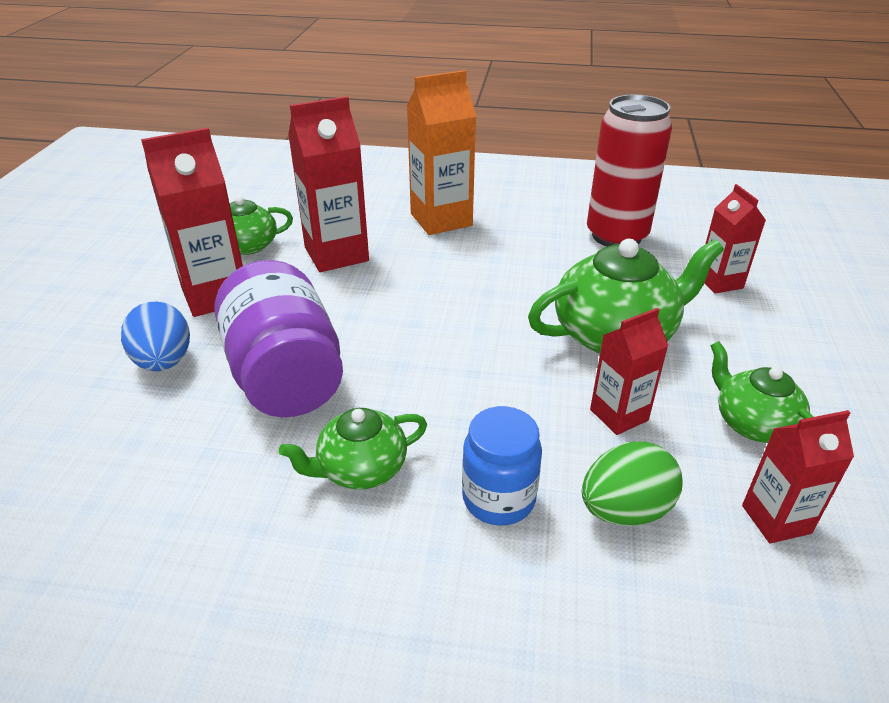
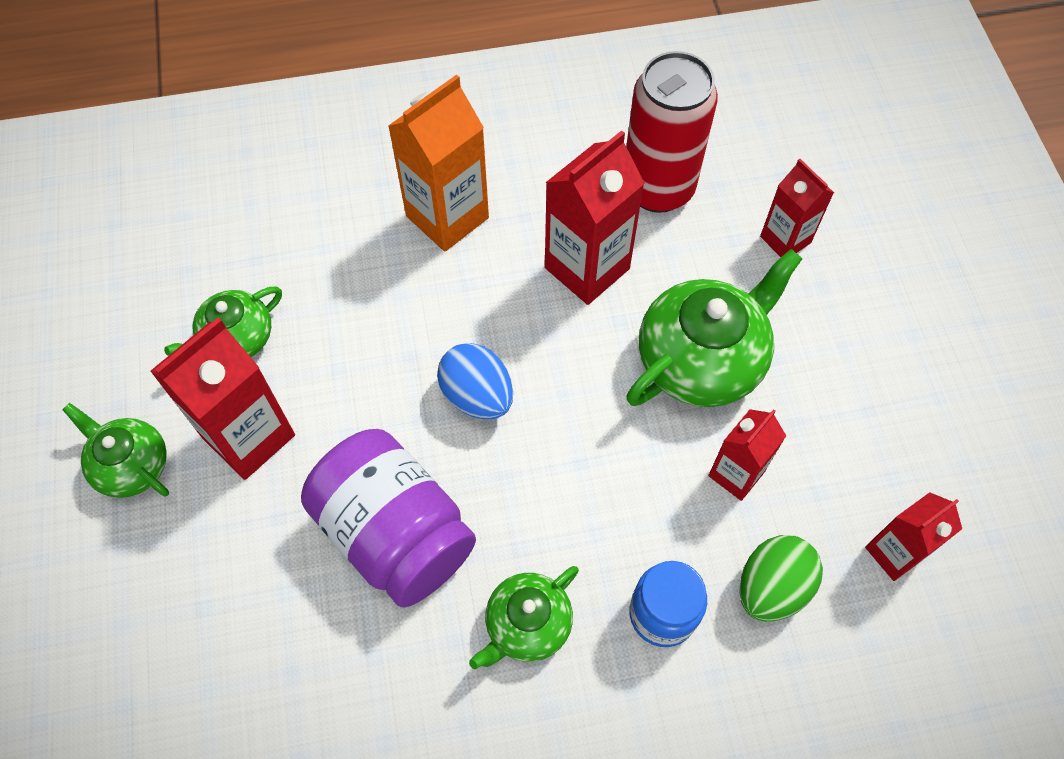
camera: 20 degrees left, 25 degrees up
blue egg [121,301,190,371] -> blue egg moved to [437,343,513,420]
red carton [288,96,369,272] -> red carton moved to [545,130,645,305]
green teapot [710,341,814,443] -> green teapot moved to [62,403,169,498]

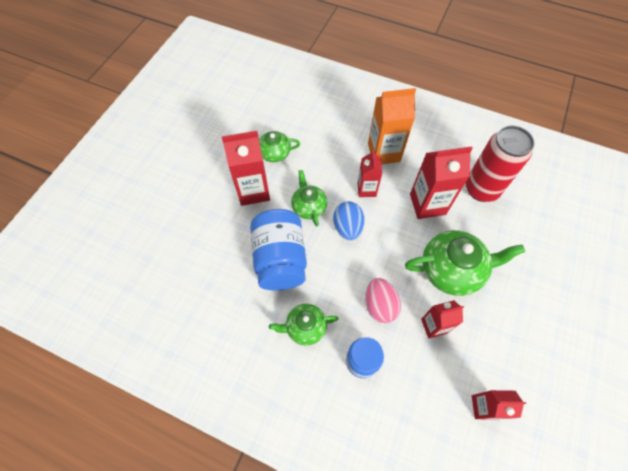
camera: 35 degrees right, 0 degrees up
green teapot [62,403,169,498] -> green teapot moved to [291,170,327,226]
purple jar [301,429,476,608] -> blue jar [250,209,307,291]
green egg [740,535,823,622] -> none
red carton [760,159,834,257] -> red carton moved to [358,150,382,197]
none -> pink egg [365,278,401,323]

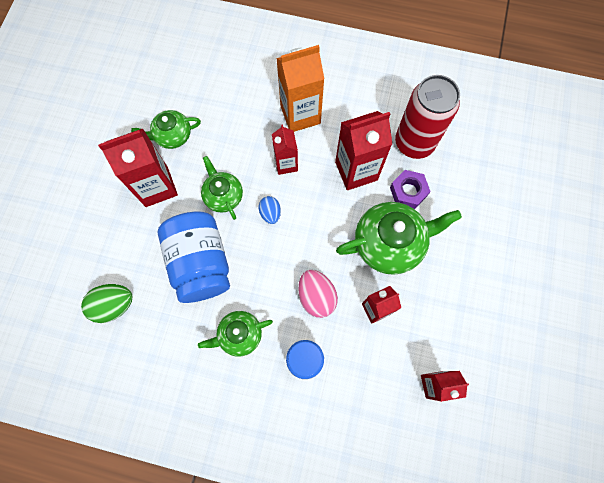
camera: 10 degrees left, 10 degrees up
blue egg [333,201,365,240] -> blue egg [259,196,281,224], size x0.63
none -> green egg [81,284,132,323]
none -> purple nut [390,170,431,209]

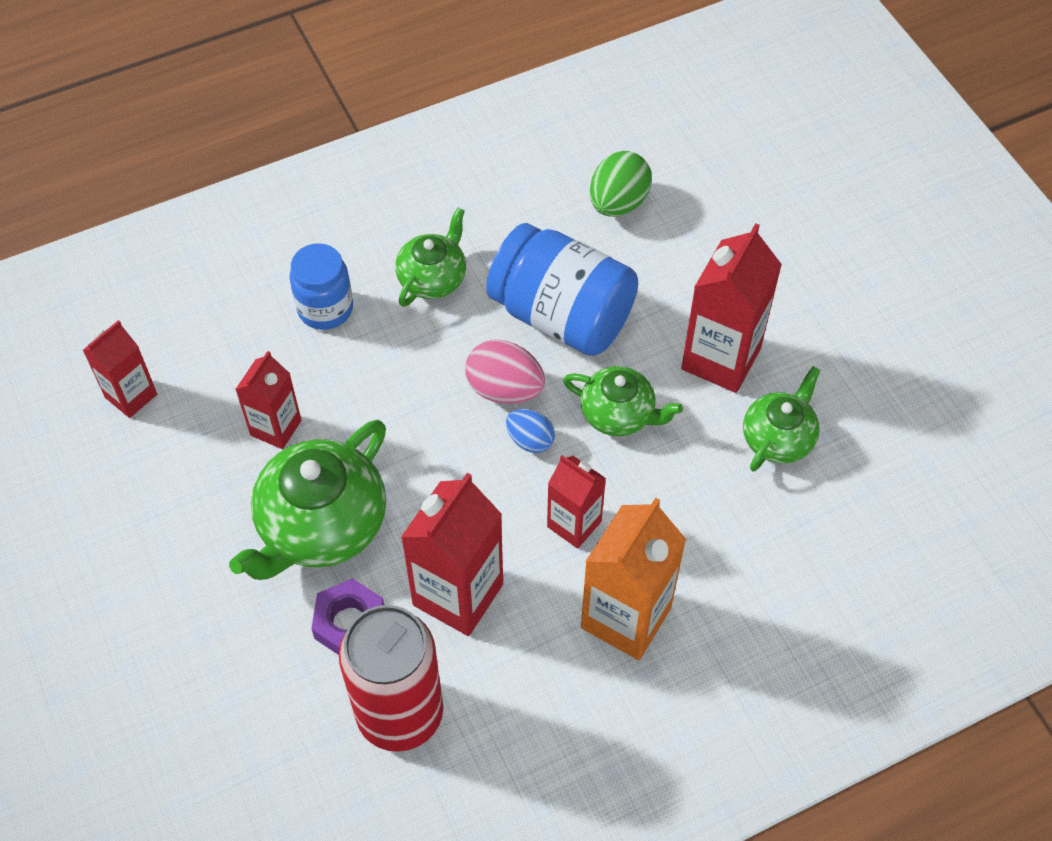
camera: 140 degrees right, 15 degrees down
pink egg [298,270,338,318] -> pink egg moved to [466,339,545,404]

